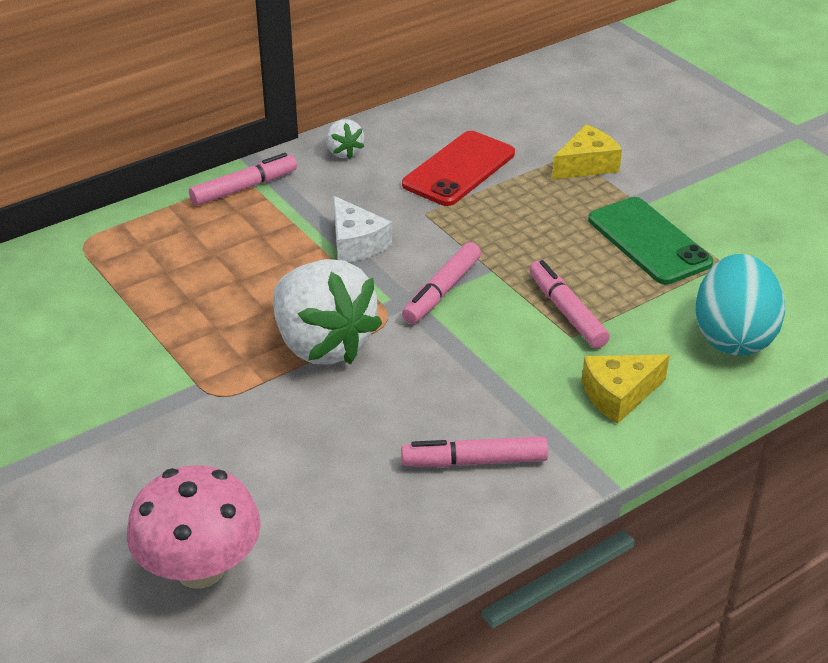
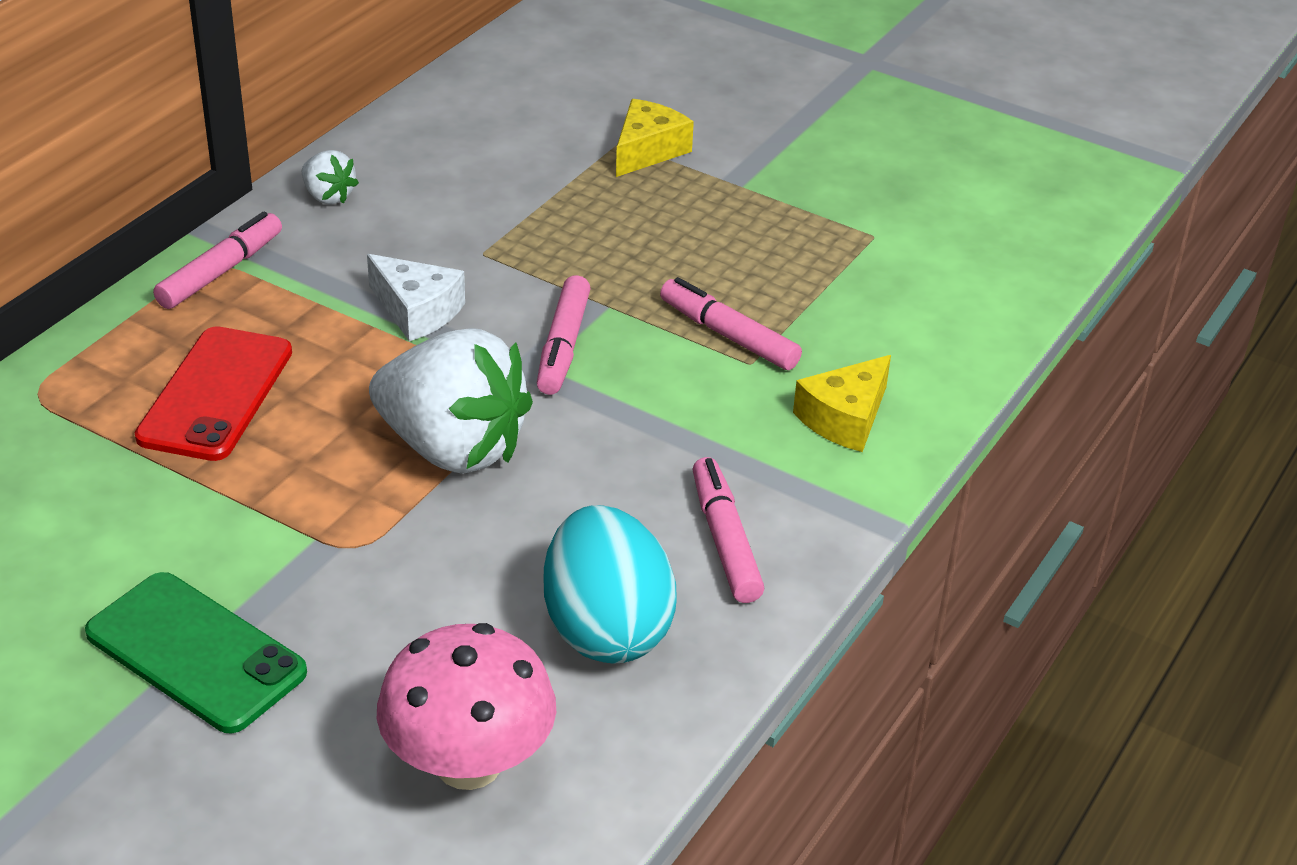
camera: 25 degrees left, 0 degrees up
pink marker [401,436,548,467] -> pink marker turned 105 degrees clockwise [692,457,764,603]
red phone [402,131,515,206] -> red phone moved to [135,326,292,461]
green phone [588,197,713,285] -> green phone moved to [85,572,307,733]
turquoise egg [696,254,785,356] -> turquoise egg moved to [544,505,677,664]

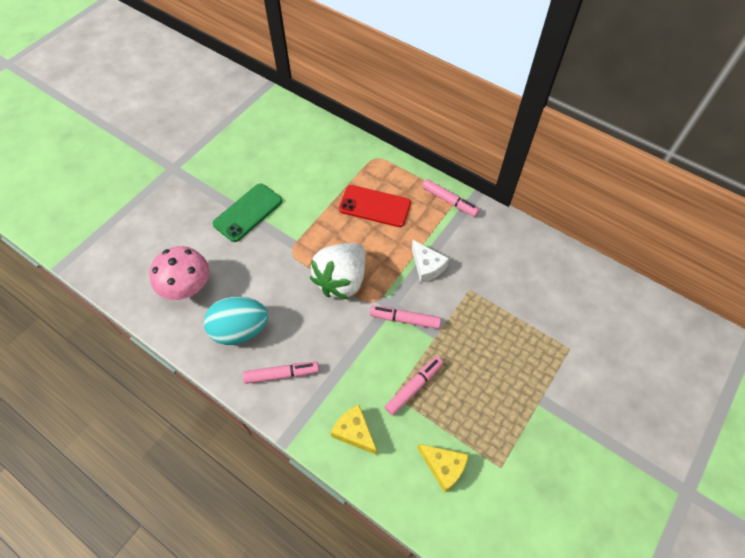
camera: 95 degrees right, 20 degrees up
white strawberry [302,150,359,204] -> none
white cheese [367,254,465,341] -> white cheese turned 75 degrees counterclockwise [412,240,449,283]
yellow cheese [616,99,694,177] -> yellow cheese moved to [417,444,469,493]

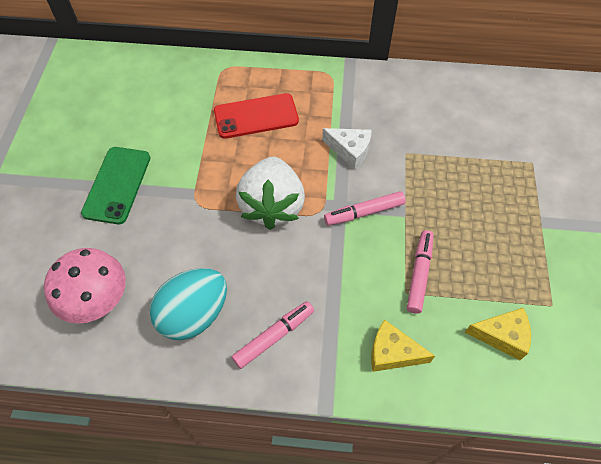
camera: 30 degrees left, 0 degrees up
pink marker [422,179,479,217] -> none

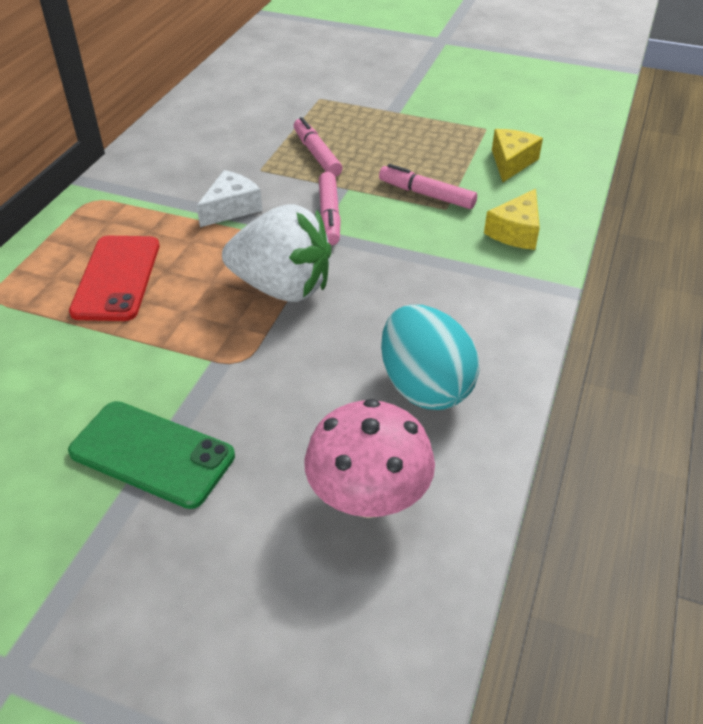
camera: 75 degrees left, 15 degrees down
pink marker [232,301,314,369] -> pink marker moved to [294,117,342,177]

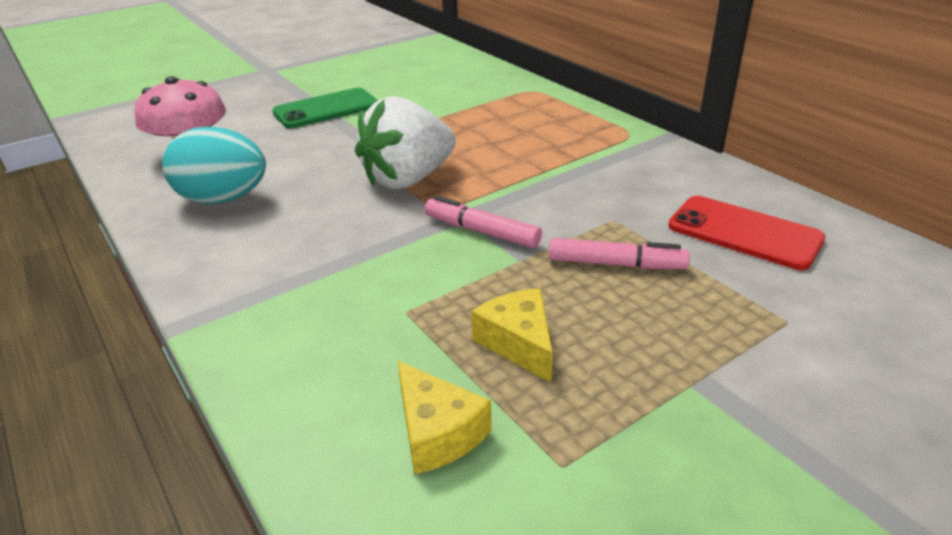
camera: 125 degrees right, 10 degrees down
red phone [69,236,159,321] -> red phone moved to [668,196,825,270]
white cheese [197,170,262,227] -> none
pink marker [379,164,477,209] -> none
yellow cheese [484,189,540,250] -> yellow cheese moved to [471,288,553,383]

